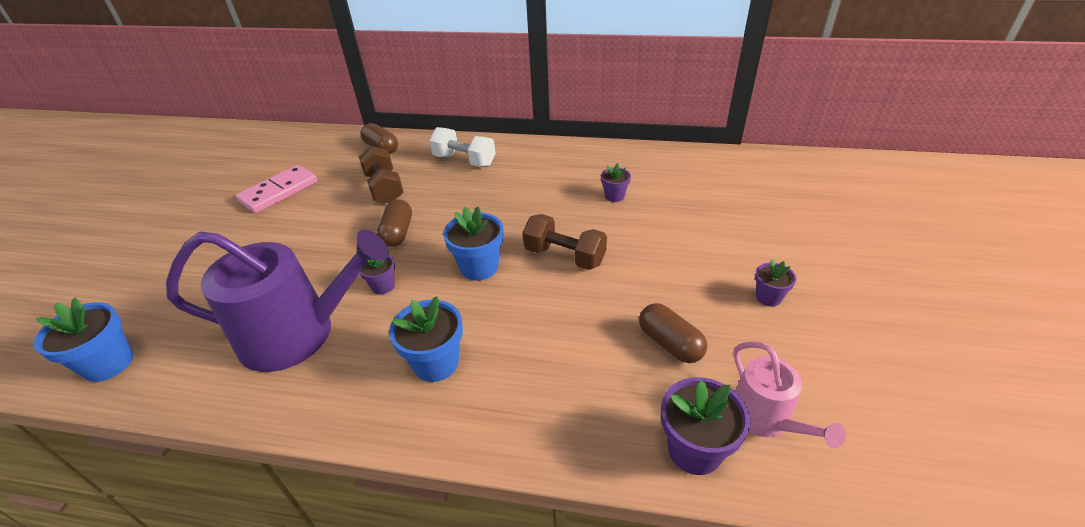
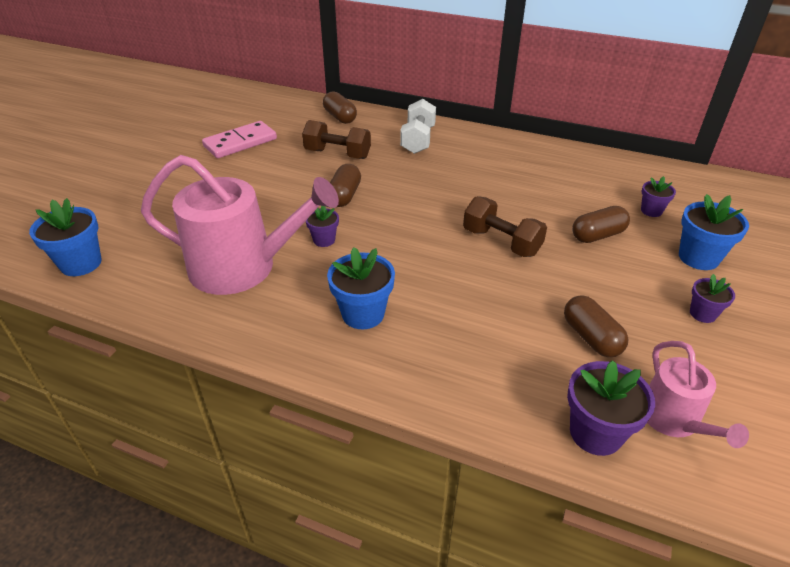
camera: 10 degrees right, 0 degrees up
purple watering can [166,230,389,372] -> pink watering can [141,155,339,295]
brown dumbbell [359,146,404,203] -> brown dumbbell turned 60 degrees counterclockwise [302,120,371,159]
white dumbbell [429,127,496,167] -> white dumbbell turned 60 degrees clockwise [400,99,436,154]
blue flower pot [443,206,504,281] -> blue flower pot moved to [679,194,749,270]
purple flower pot [601,163,631,202] -> purple flower pot moved to [641,176,676,217]
none -> brown capsule [572,206,630,243]

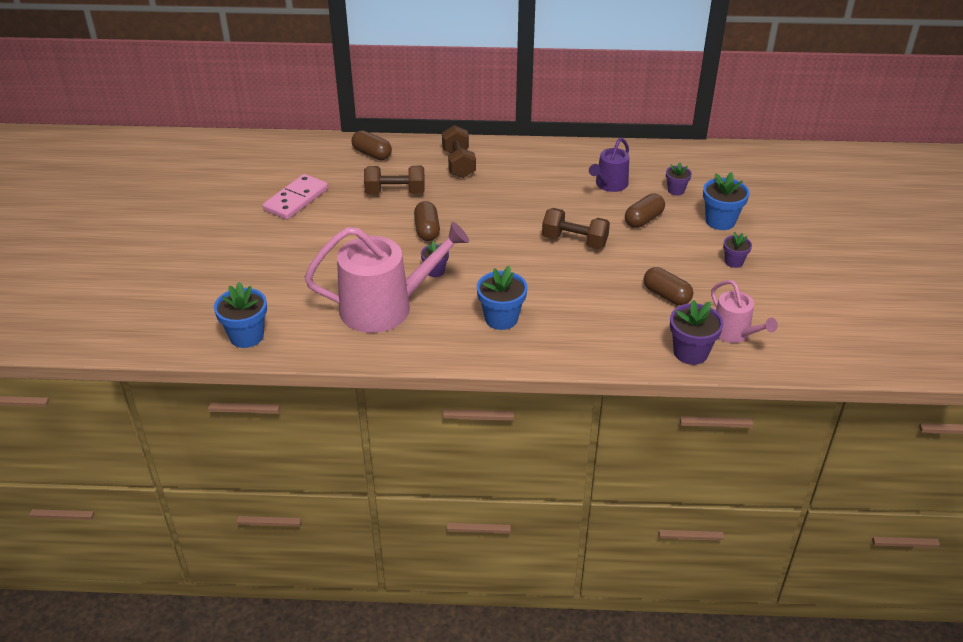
camera: 20 degrees left, 0 degrees up
white dumbbell [400,99,436,154] -> brown dumbbell [442,125,476,178]
none -> purple watering can [589,138,629,192]

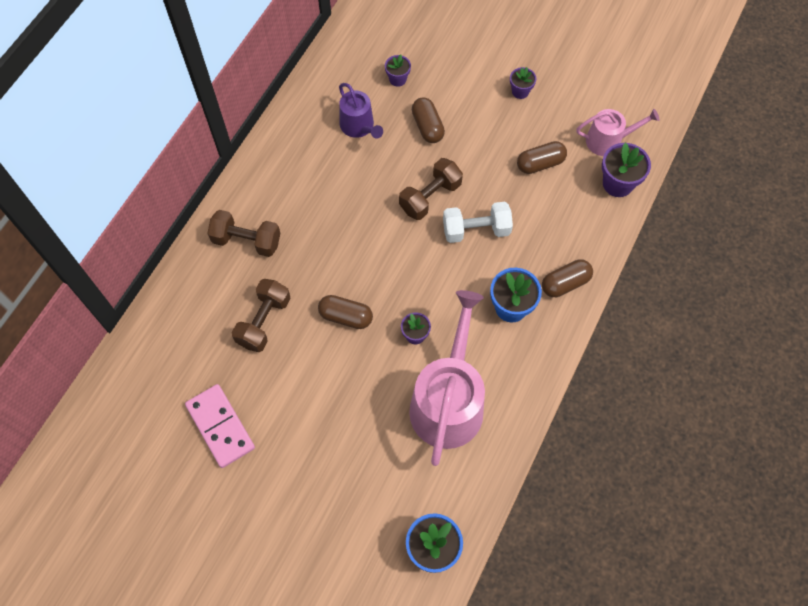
camera: 65 degrees left, 25 degrees up
brown capsule [352,131,392,160] -> brown capsule moved to [542,259,593,297]
blue flower pot [703,172,749,230] -> none
none -> white dumbbell [443,202,513,243]

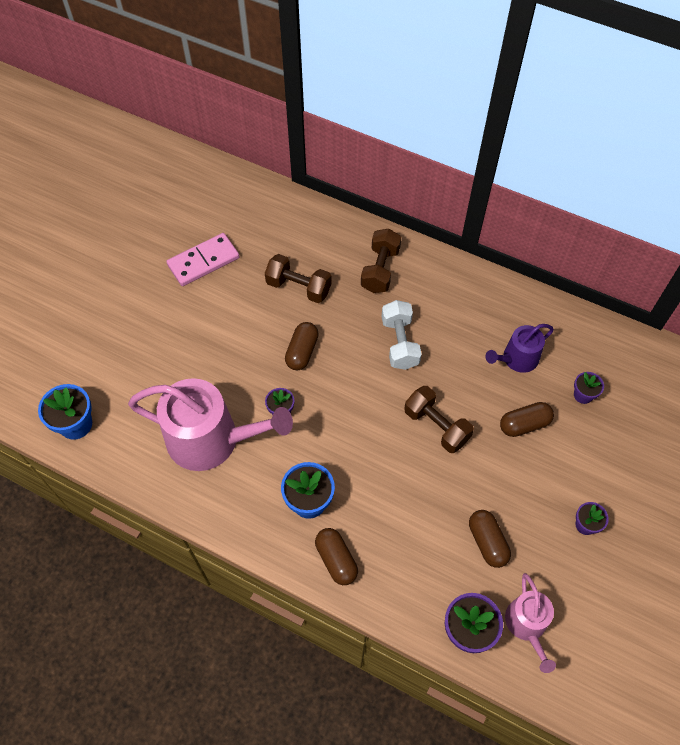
camera: 90 degrees right, 5 degrees down
white dumbbell [443,202,513,243] -> white dumbbell moved to [382,300,421,370]

